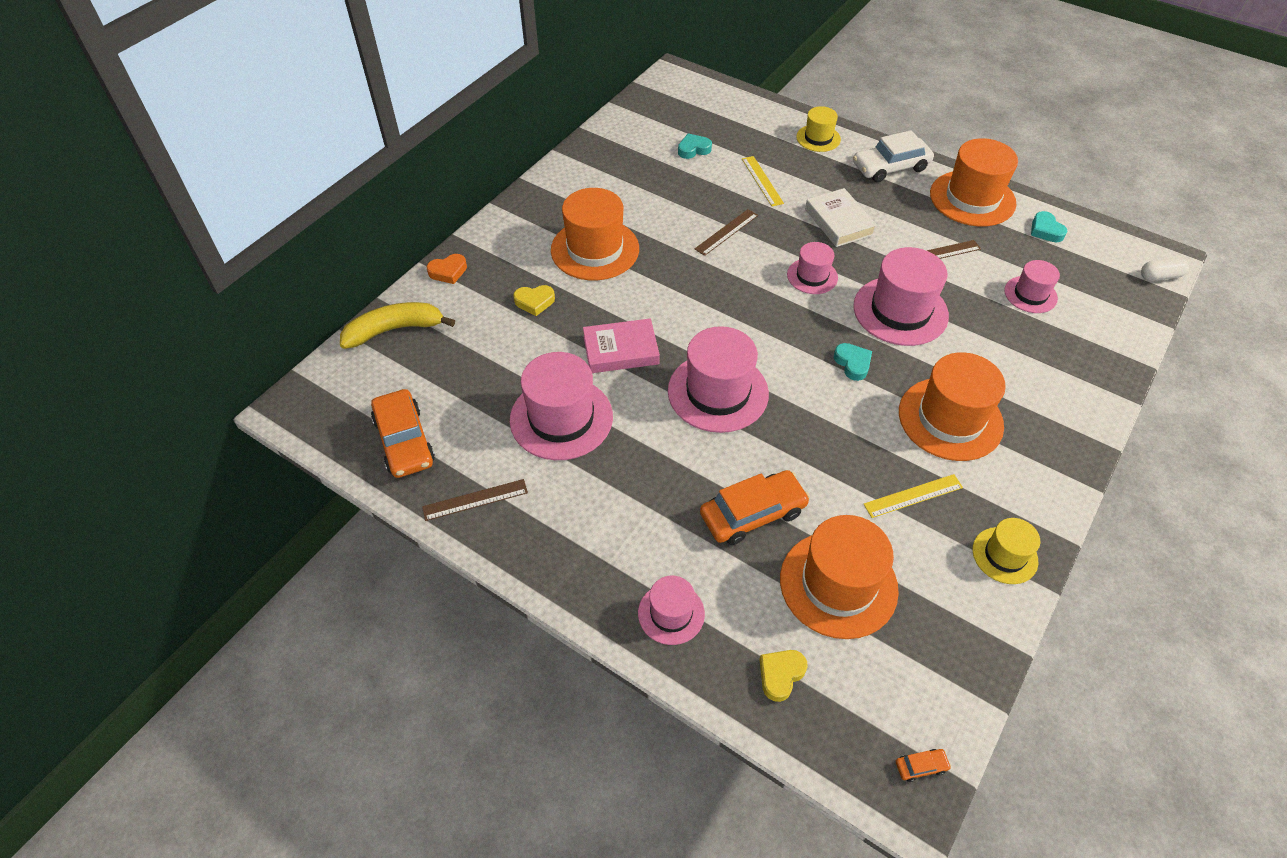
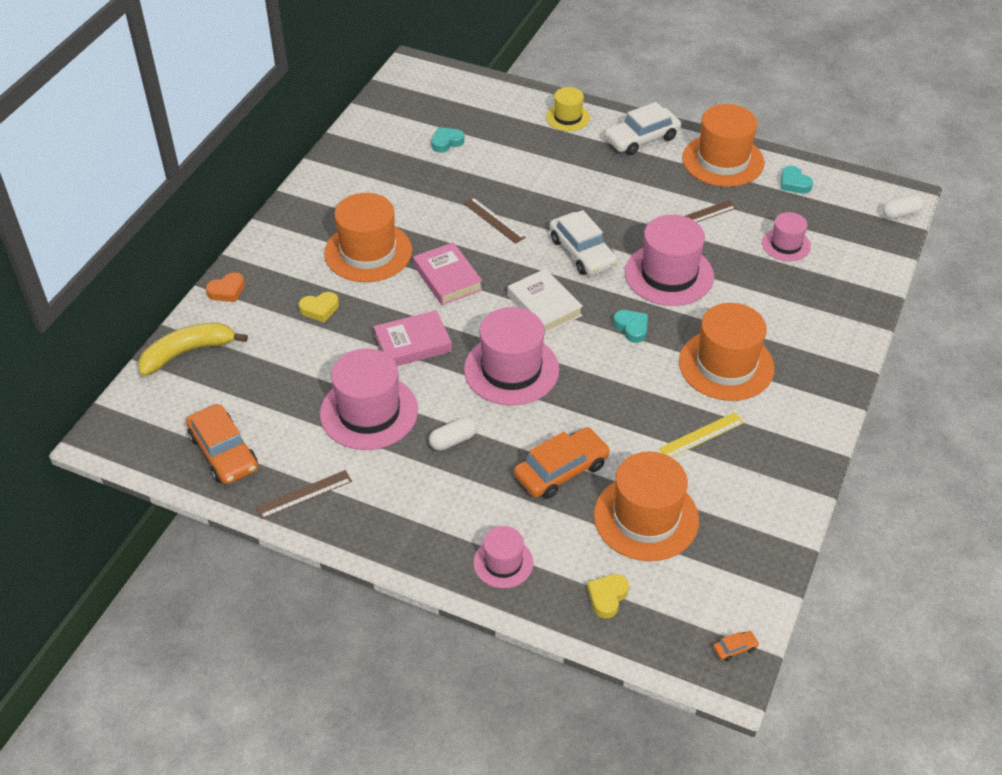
camera: 10 degrees left, 5 degrees down
brown ruler [695,209,758,256] -> brown ruler turned 75 degrees counterclockwise [463,197,526,244]
yellow ruler [742,156,784,207] -> none
pink hat [787,242,838,294] -> white car [550,210,617,276]
white book [805,188,877,247] -> white book moved to [508,269,583,334]
yellow hat [973,518,1040,584] -> none
none -> pink book [413,242,483,305]
none -> white capsule [429,417,477,451]

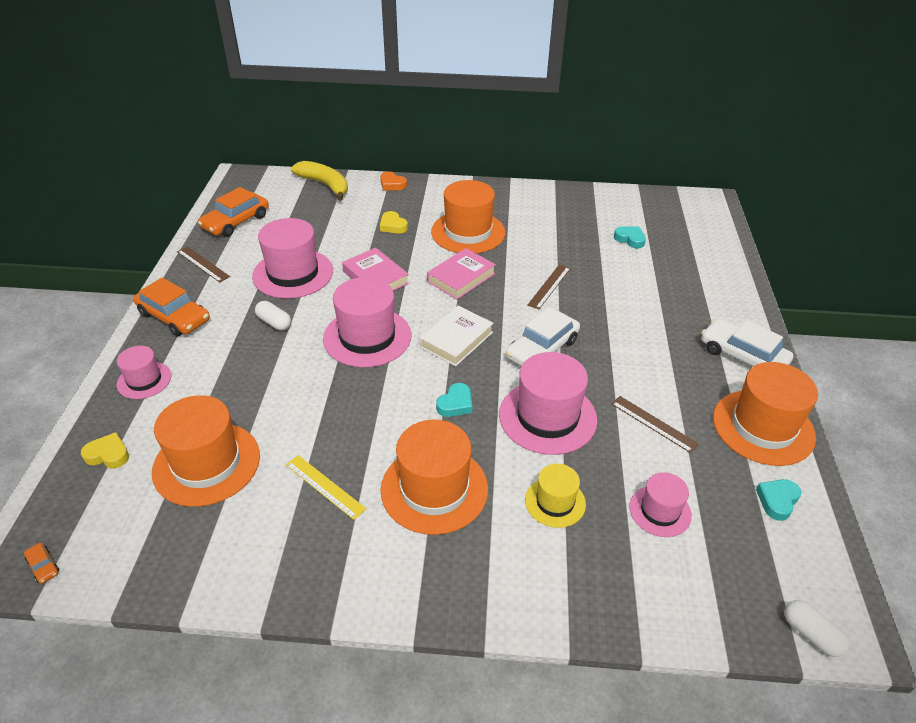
camera: 70 degrees right, 5 degrees down
orange car [514,427,610,499] -> orange car moved to [133,278,210,336]
yellow hat [546,87,590,131] -> yellow hat moved to [525,464,586,528]

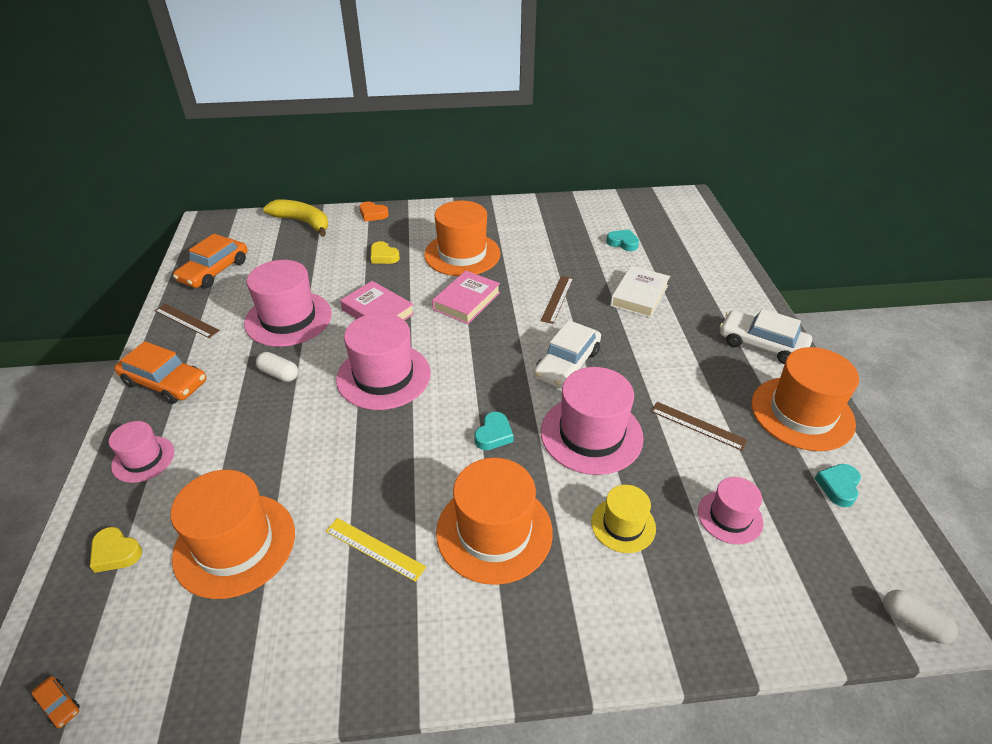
camera: 10 degrees left, 0 degrees up
yellow heart [81,432,129,468] -> yellow heart turned 150 degrees counterclockwise [90,527,142,573]
white book [420,306,494,366] -> white book moved to [610,266,670,318]

